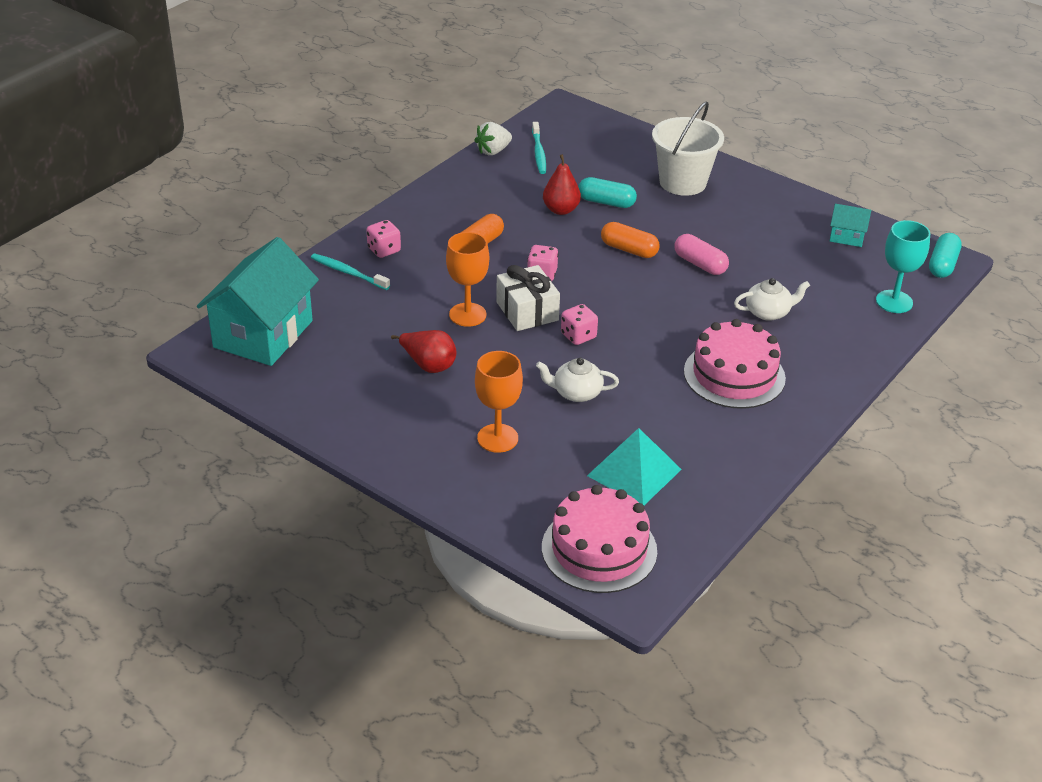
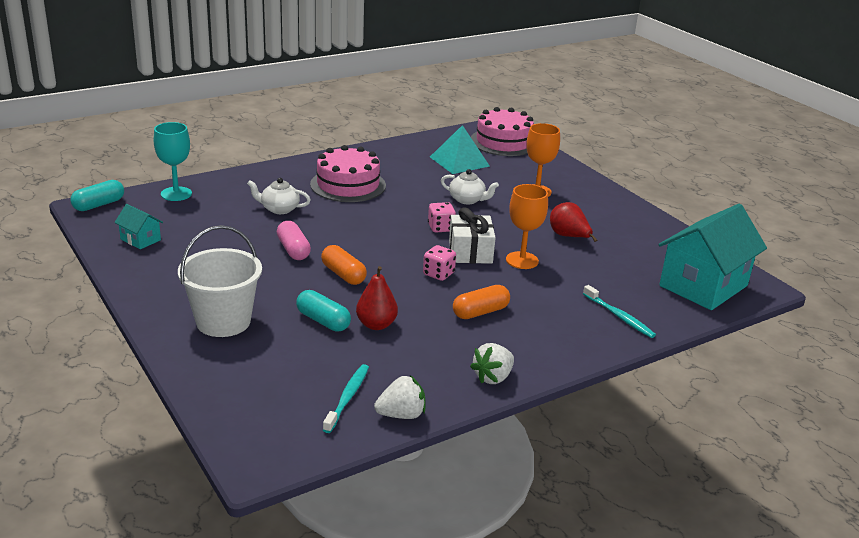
camera: 160 degrees left, 10 degrees down
pink dice [367,220,401,258] -> none
none -> white strawberry [470,343,514,384]

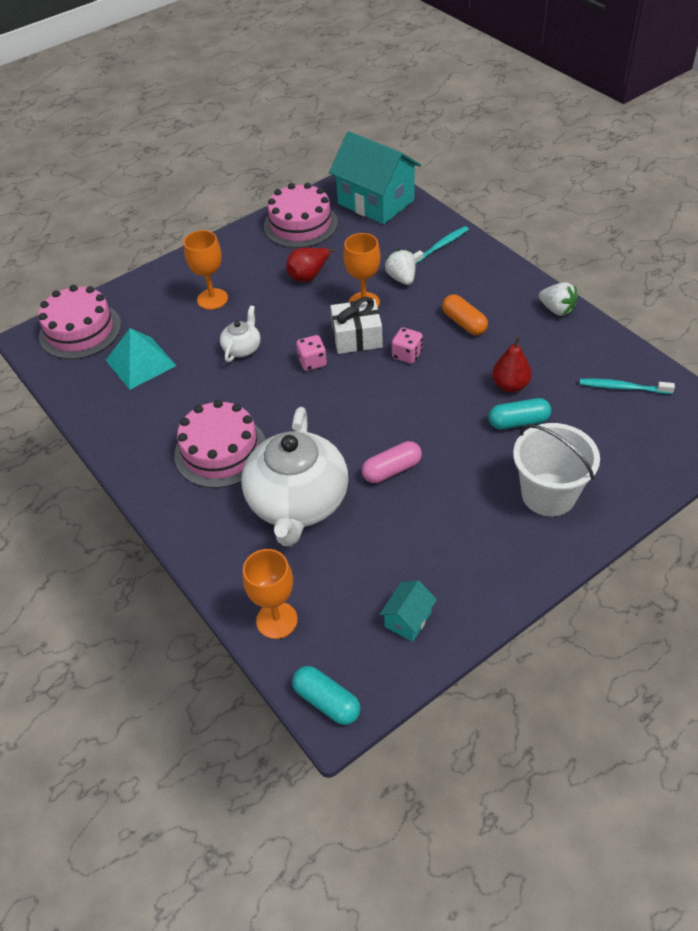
camera: 90 degrees left, 20 degrees up
turquoise goblet [154,122,192,201] -> orange goblet [243,549,298,639]
white teapot [247,178,311,214] -> white teapot [241,407,348,546], size x2.23
turquoise capsule [296,290,351,331] -> turquoise capsule turned 45 degrees clockwise [488,398,551,429]
orange capsule [321,245,367,285] -> none
white strawberry [374,375,426,419] -> white strawberry moved to [384,249,416,285]
none -> pink cake [264,183,338,248]

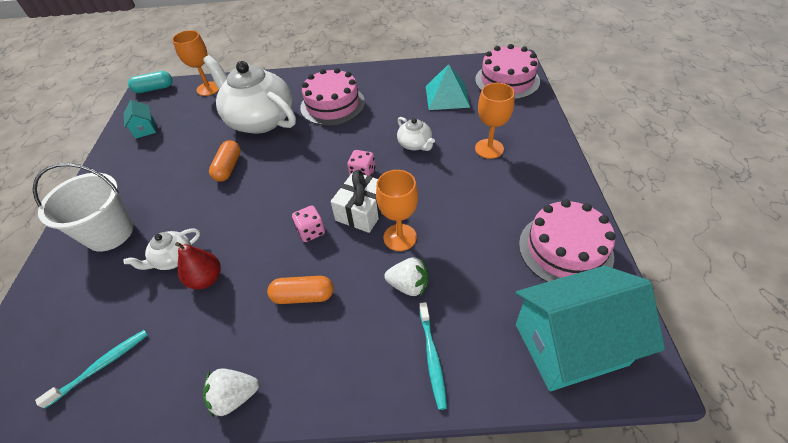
camera: 125 degrees right, 0 degrees up
red pear [286,248,336,282] -> none
pink capsule [362,441,422,483] -> orange capsule [209,140,241,182]
turquoise capsule [488,398,551,429] -> white teapot [124,229,200,270]

